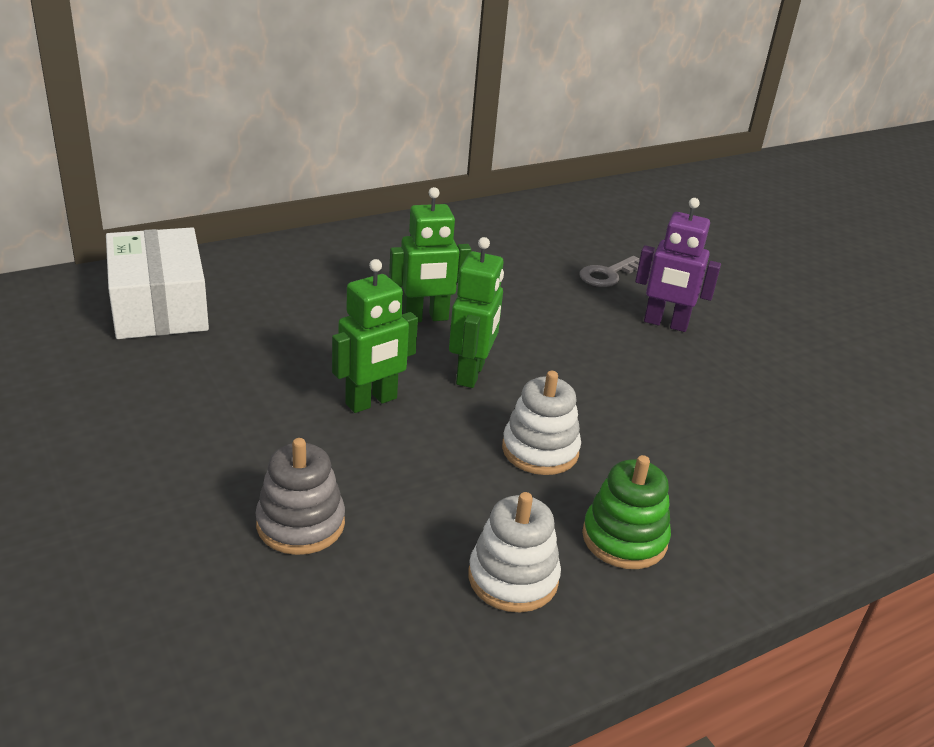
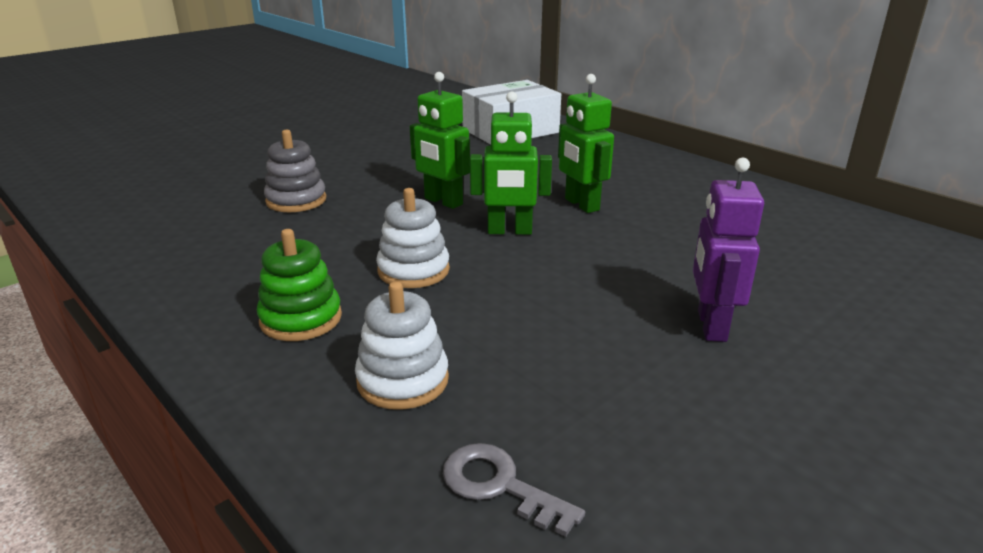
camera: 80 degrees right, 5 degrees down
white stacking toy [468,492,561,613] -> white stacking toy moved to [355,282,449,410]
grey key [580,256,640,287] -> grey key moved to [443,443,585,537]

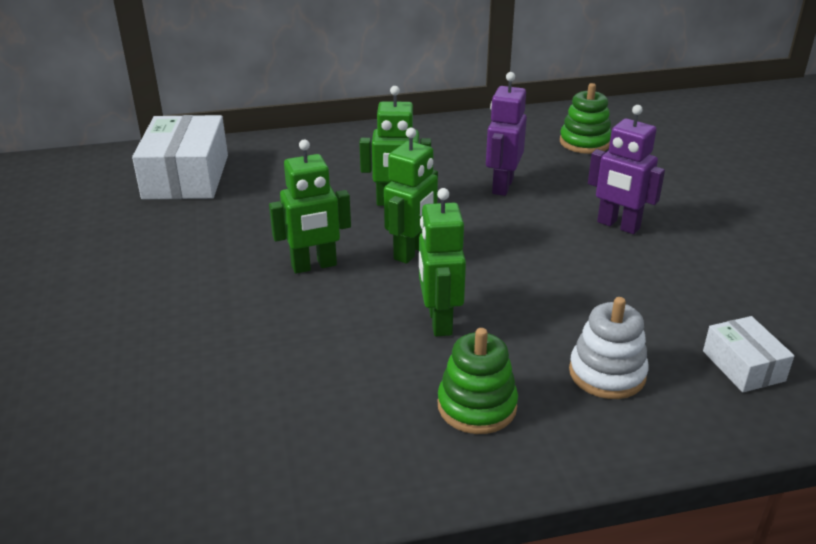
camera: 60 degrees left, 5 degrees up
grey stacking toy [264,129,326,212] -> none
white stacking toy [376,188,450,288] -> green robot [419,188,466,336]
grey key [443,443,585,537] -> white box [703,316,794,392]
none -> purple robot [486,72,527,196]
none -> green stacking toy [560,83,611,154]

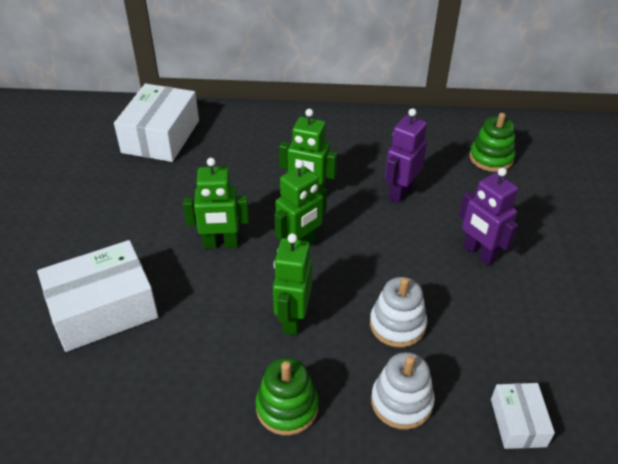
camera: 15 degrees right, 10 degrees up
none -> white box [37,240,158,352]
none -> white stacking toy [370,277,427,348]

